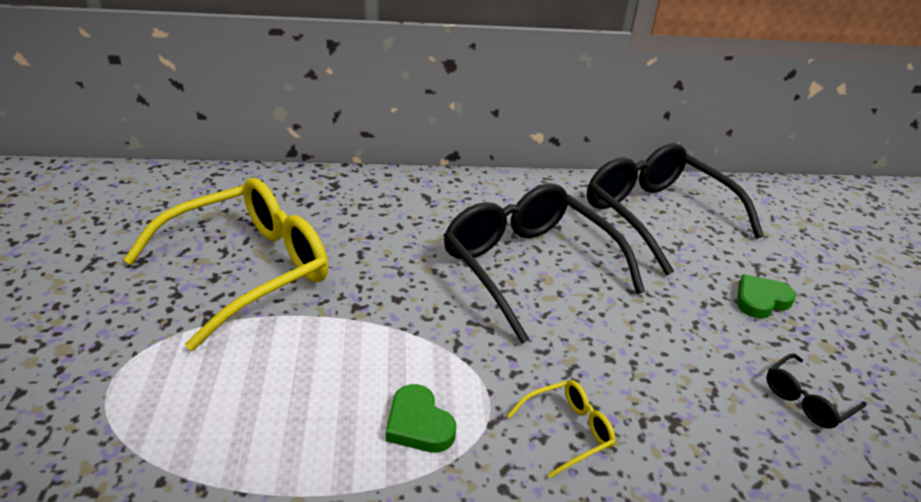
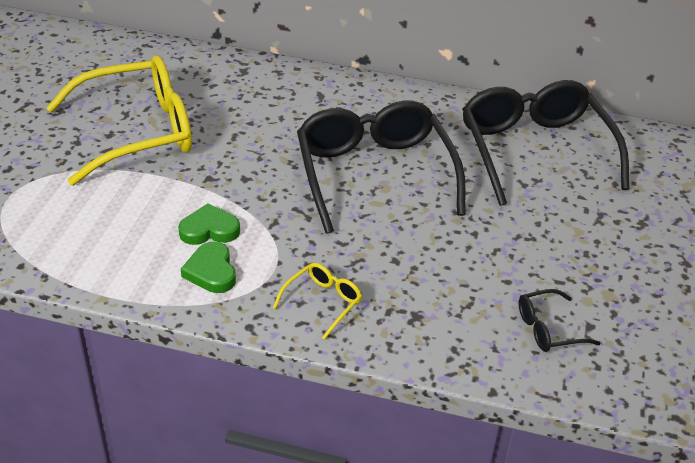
camera: 20 degrees right, 5 degrees up
yellow glasses [507,380,615,478] -> yellow glasses turned 45 degrees counterclockwise [273,262,362,340]
green heart [737,275,796,319] -> green heart moved to [178,203,240,245]

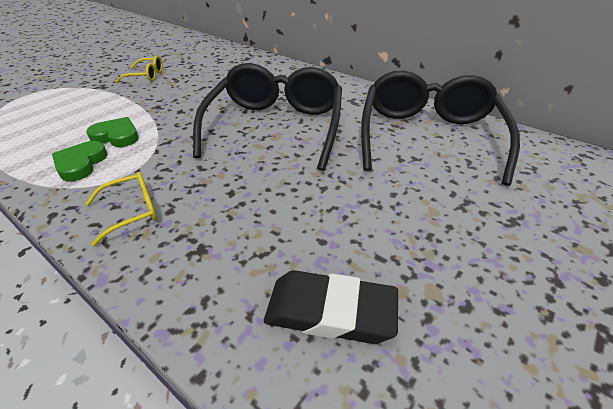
camera: 25 degrees right, 0 degrees up
yellow glasses [46,55,192,186] -> yellow glasses [116,55,163,83], size x0.42
black glasses [518,289,600,352] -> black eraser [264,270,398,344]

